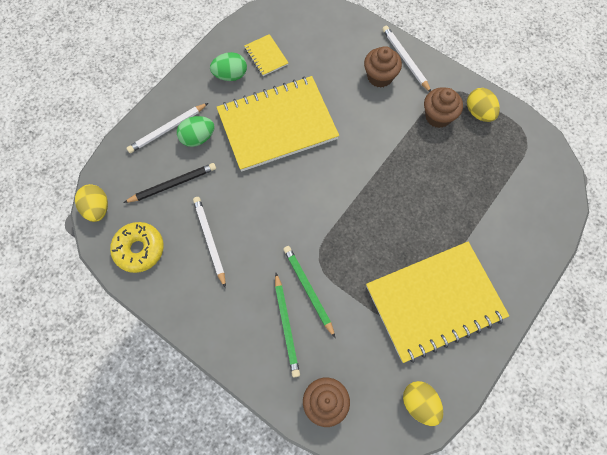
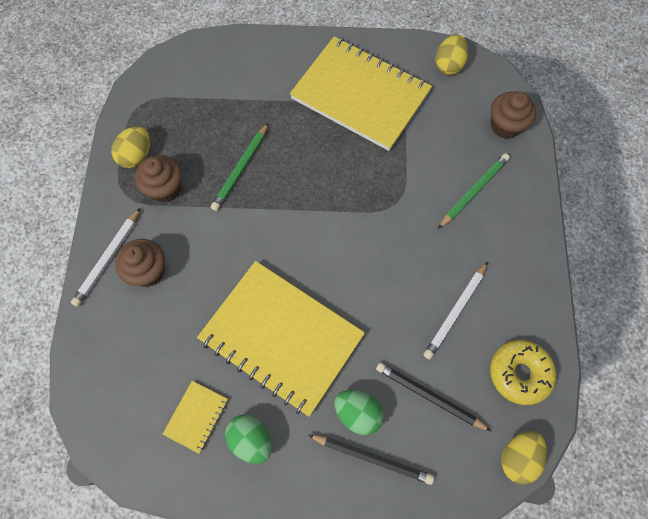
camera: 125 degrees left, 0 degrees up
white pencil [127,103,208,153] -> black pencil [308,435,434,485]
green pencil [283,246,335,337] -> green pencil moved to [211,123,269,211]

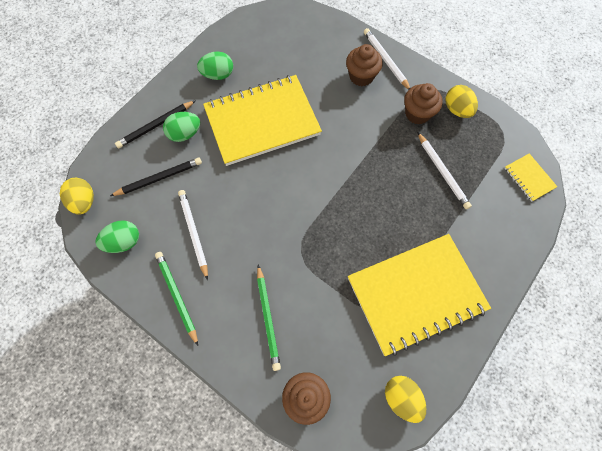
camera: 125 degrees right, 0 degrees up
yellow notebook [162,381,228,454] -> yellow notebook moved to [505,153,557,202]
green pencil [211,123,269,211] -> green pencil moved to [155,252,198,346]
yellow donut [490,340,556,405] -> green egg [95,220,139,253]
none -> white pencil [417,132,472,209]

